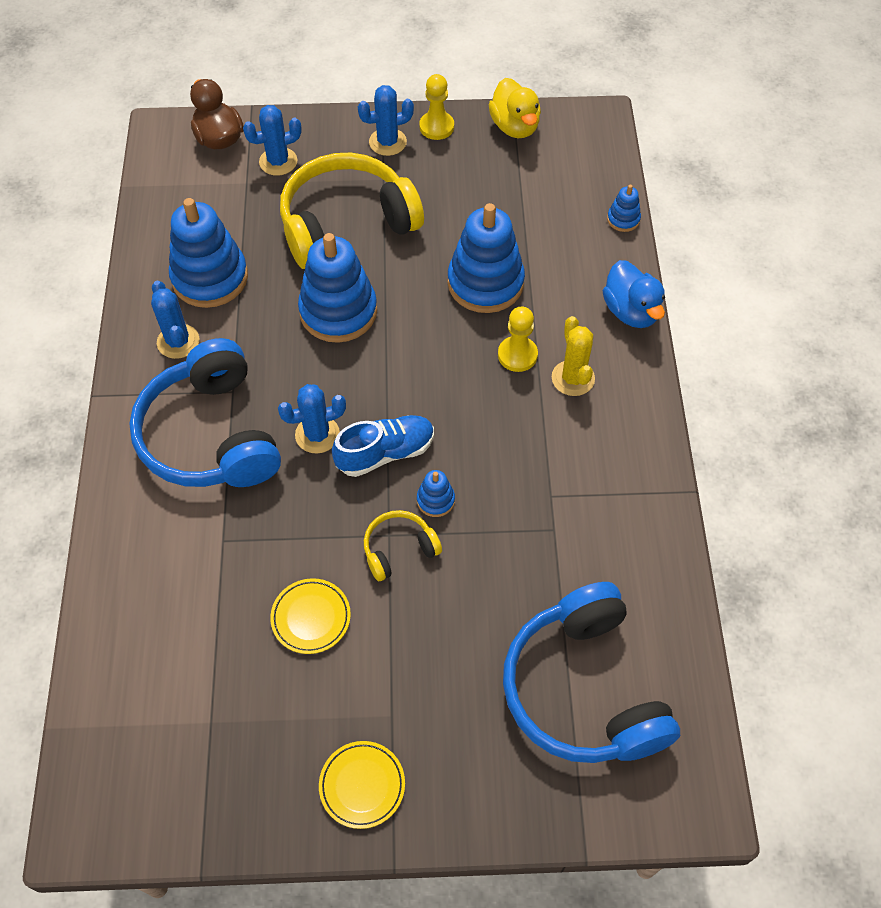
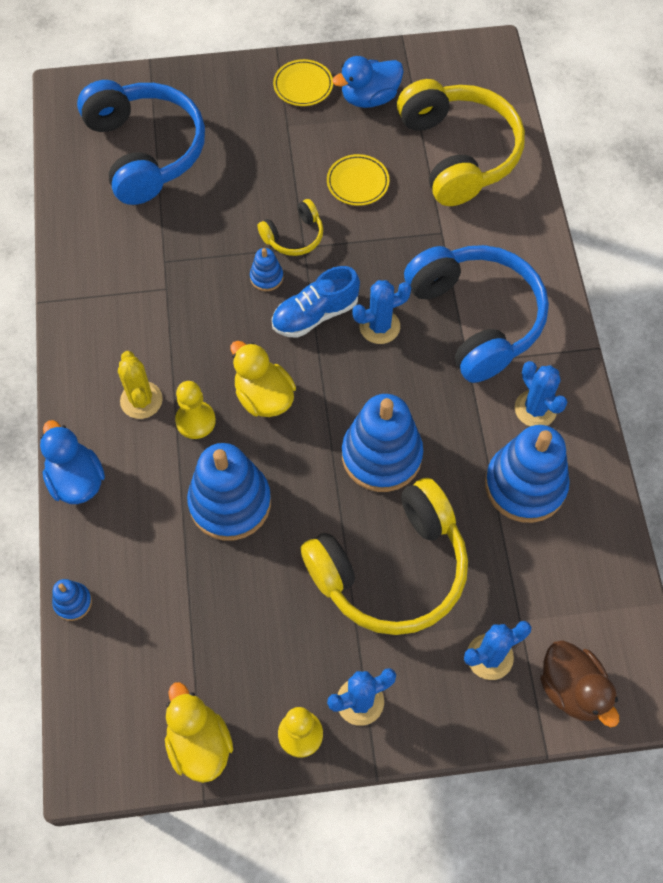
camera: 175 degrees right, 5 degrees up
none -> yellow duck [230,341,296,417]
none -> blue duck [332,56,404,108]
none -> yellow headphones [397,79,525,206]

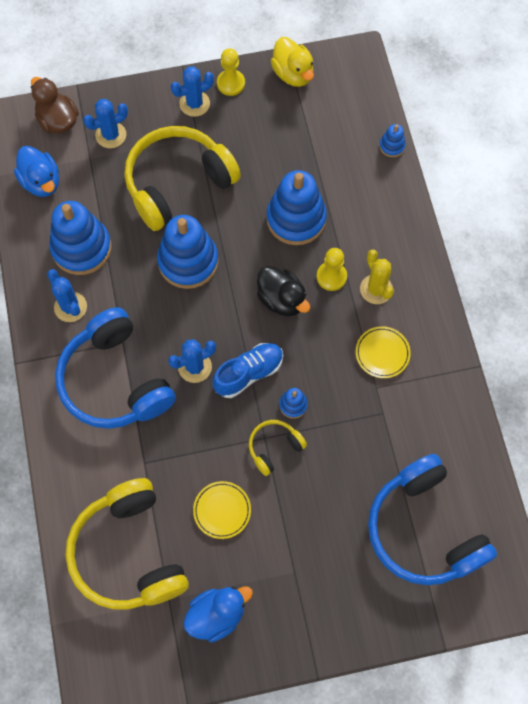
camera: 175 degrees right, 5 degrees up
blue duck [40,420,105,504] -> blue duck moved to [14,146,59,197]
yellow duck [230,341,296,417] -> black duck [257,266,310,317]
yellow plate [273,59,333,106] -> yellow plate moved to [356,326,411,378]

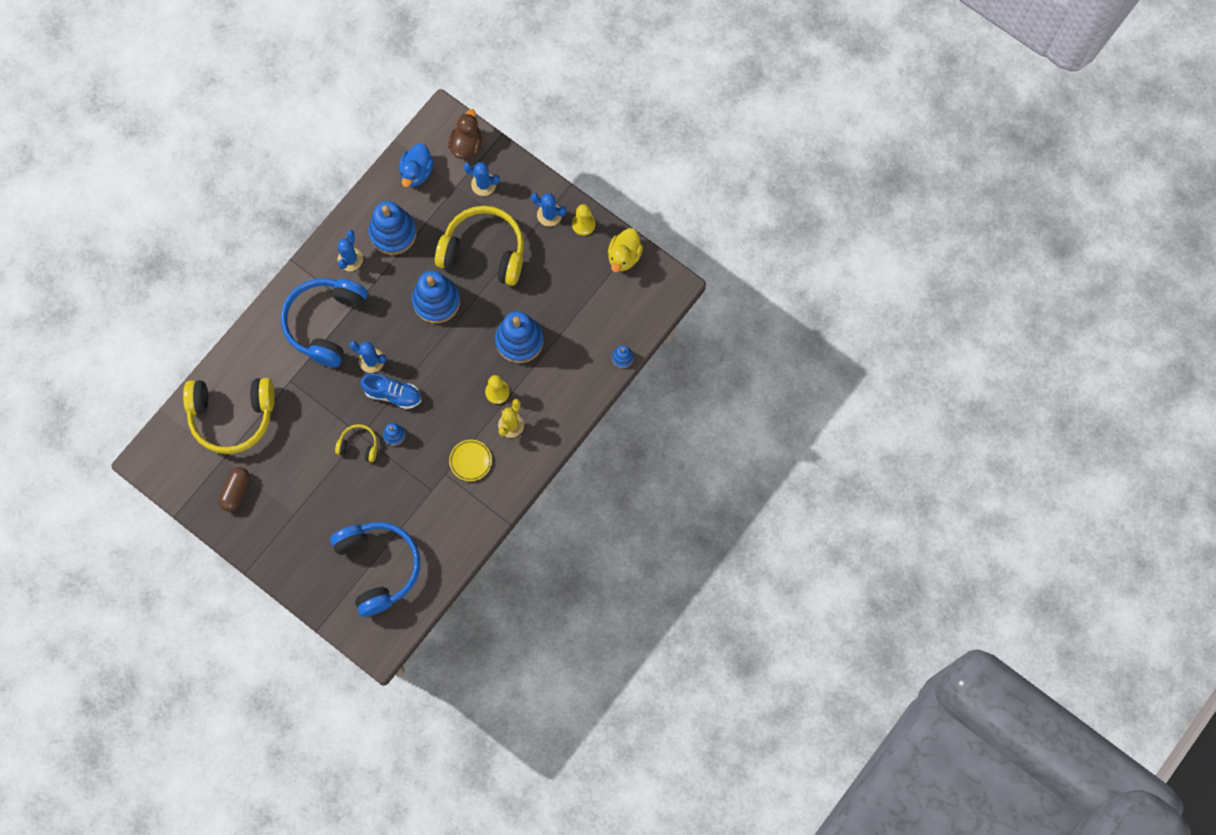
camera: 50 degrees right, 5 degrees up
yellow headphones [65,478,189,609] -> yellow headphones turned 120 degrees counterclockwise [183,378,275,454]
blue duck [183,586,253,642] -> brown capsule [219,467,250,512]
yellow plate [193,481,251,539] -> none
black duck [257,266,310,317] -> none
blue headphones [368,454,497,585] -> blue headphones turned 135 degrees clockwise [330,522,420,617]

